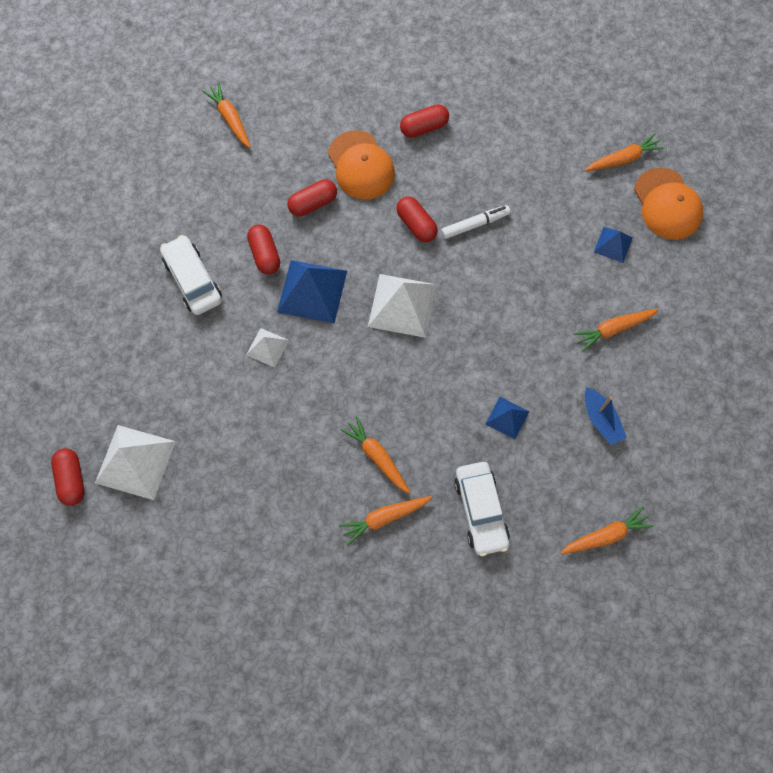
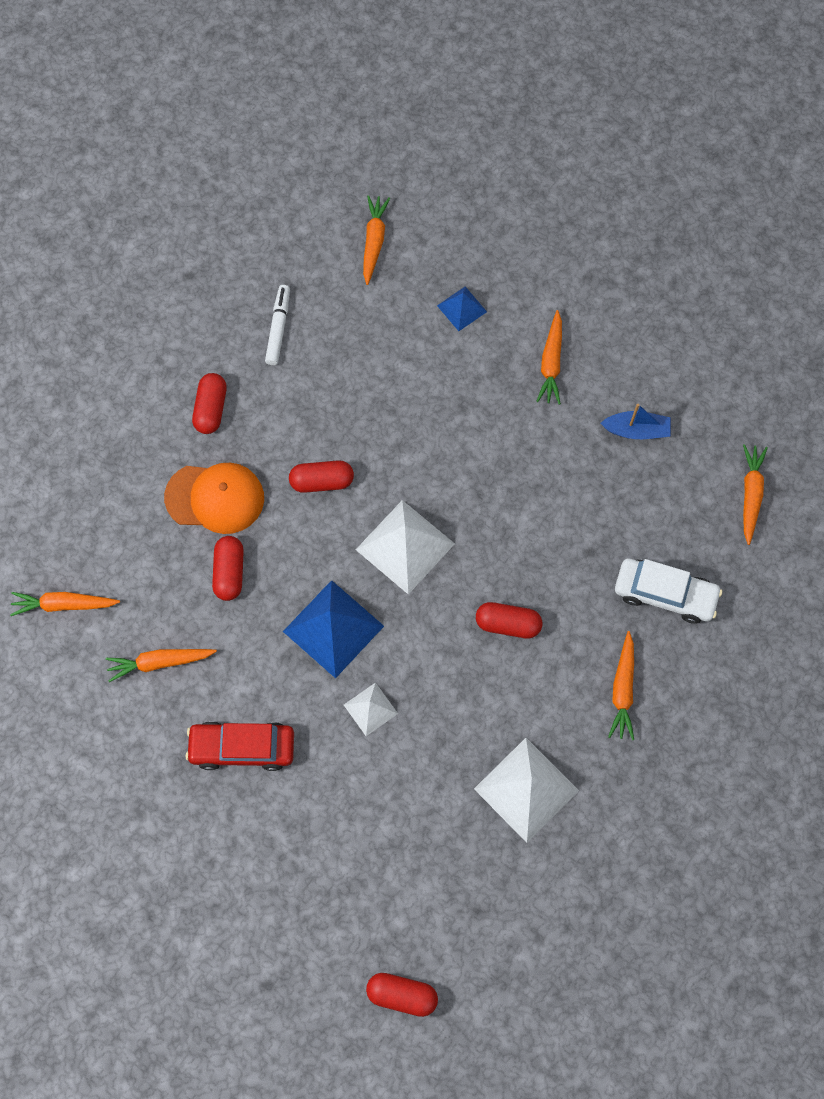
camera: 60 degrees left, 0 degrees up
white pyramid [95,425,176,500] -> white pyramid moved to [474,738,579,843]
white car [160,235,222,315] -> red car [185,721,294,771]
red capsule [247,224,280,275] -> red capsule moved to [476,602,542,639]
orange carrot [340,416,411,494] -> orange carrot moved to [106,649,217,682]
white marker [441,205,510,239] -> white marker moved to [265,285,290,365]
blue pyramid [486,397,529,439] -> none
orange cap [634,168,703,240] -> none

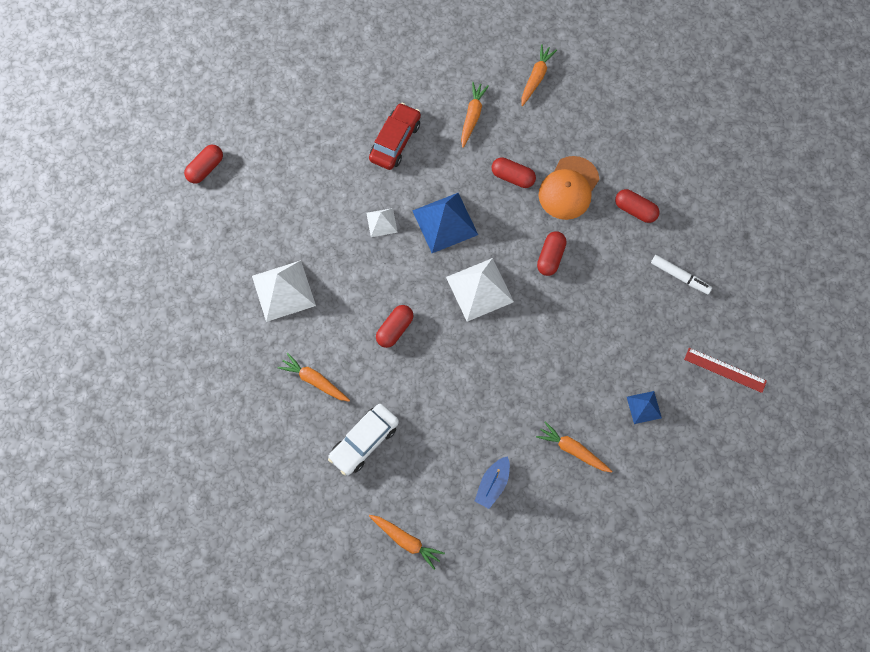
camera: 115 degrees right, 0 degrees up
orange carrot [363,195,390,285] -> red ruler [684,348,767,393]

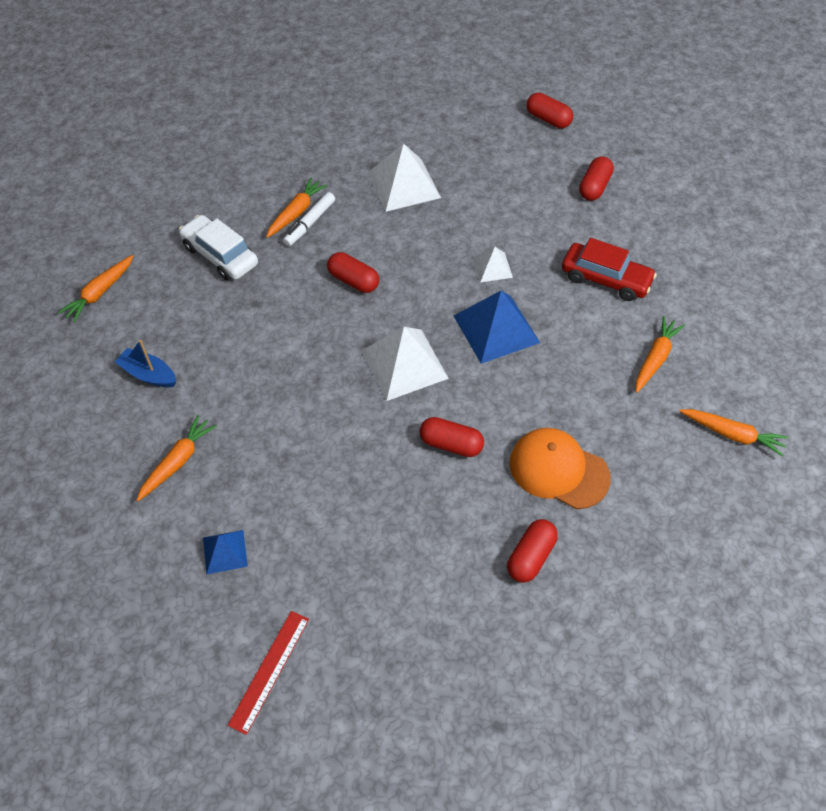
camera: 90 degrees right, 15 degrees down
orange carrot [461,82,489,148] -> orange carrot turned 75 degrees counterclockwise [636,316,685,393]
red capsule [492,157,536,188] -> red capsule moved to [579,156,614,201]
white marker [651,255,712,294] -> white marker moved to [283,192,335,246]

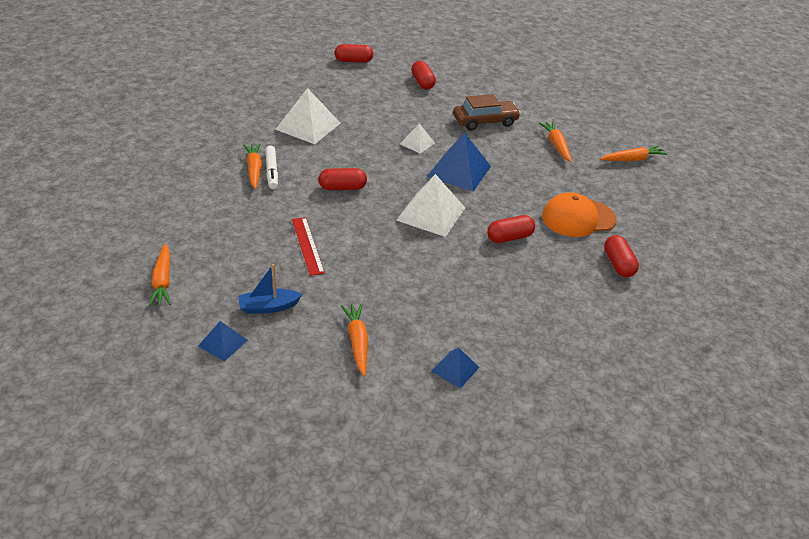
camera: 45 degrees left, 15 degrees down
white car [179,215,258,280] -> none
red ruler [228,611,309,735] -> red ruler moved to [292,217,325,276]
red car [562,238,657,301] -> brown car [453,94,521,131]
none -> blue pyramid [198,321,248,361]

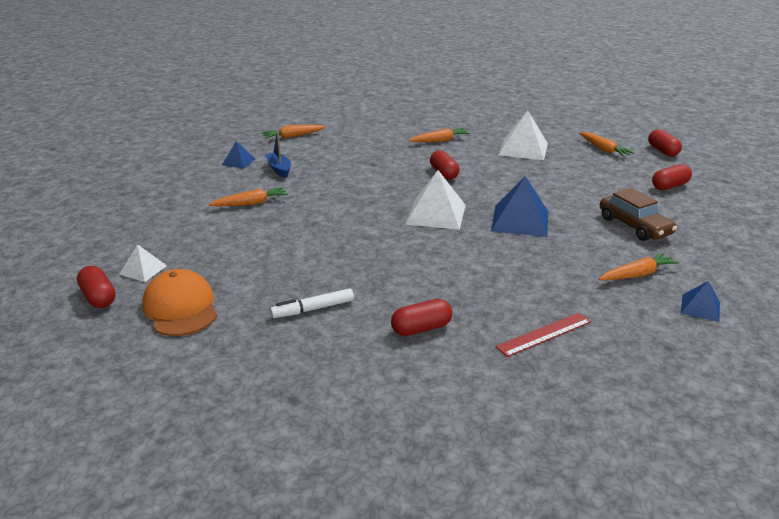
camera: 80 degrees right, 10 degrees down
white marker [265,146,278,189] -> white marker moved to [270,288,354,318]
red ruler [292,217,325,276] -> red ruler moved to [495,313,591,357]
white pyramid [400,124,435,154] -> white pyramid moved to [119,244,167,282]
blue pyramid [431,348,479,389] -> blue pyramid moved to [681,281,720,322]
red capsule [487,215,535,243] -> red capsule moved to [77,266,116,308]
orange cap [542,192,616,237] -> orange cap moved to [142,269,217,336]
orange carrot [600,145,668,161] -> orange carrot moved to [579,132,635,157]

